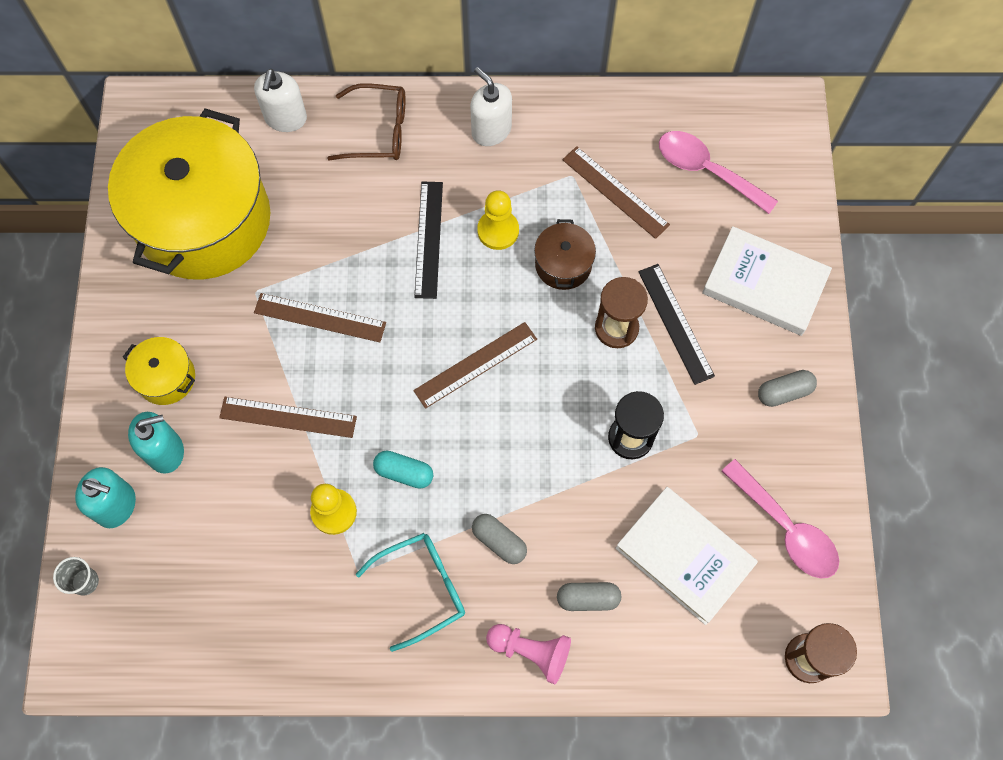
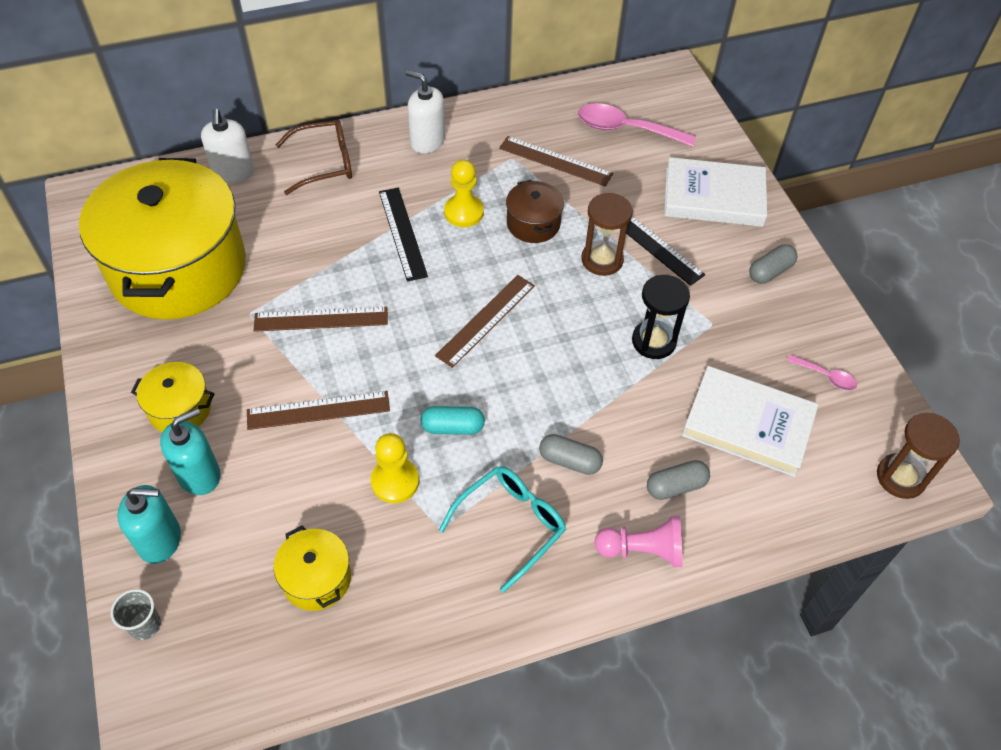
camera: 20 degrees left, 15 degrees down
pink spoon [722,459,839,579] -> pink spoon [787,354,857,390], size x0.50
none -> yellow pot [274,526,351,611]

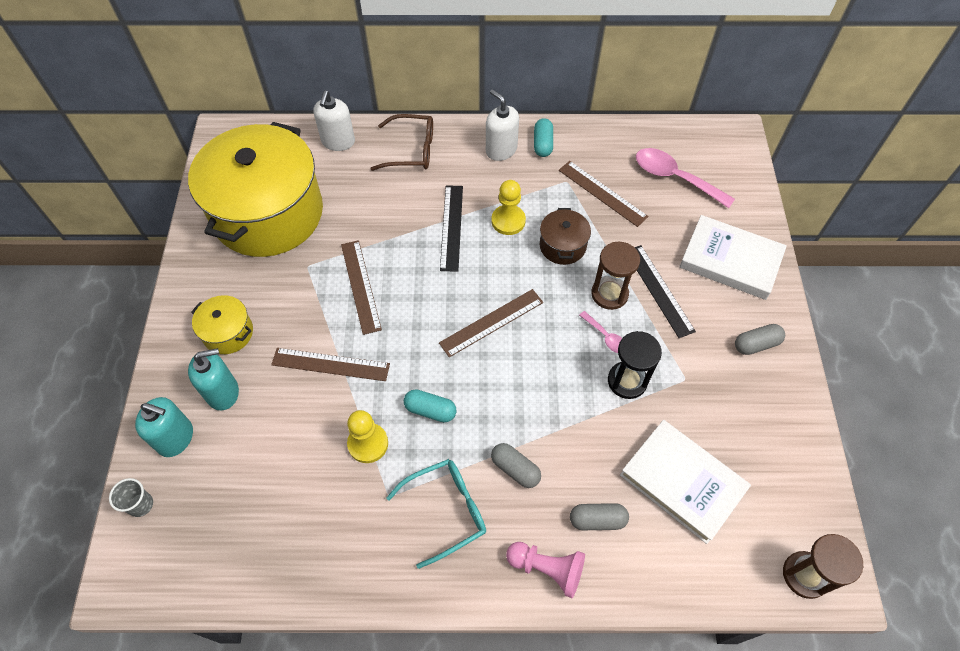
camera: 20 degrees right, 5 degrees up
brown ruler [254,307,388,332] -> brown ruler turned 60 degrees clockwise [341,240,382,335]
yellow pot [274,526,351,611] -> none
pink spoon [787,354,857,390] -> pink spoon moved to [579,311,622,353]
none -> turquoise capsule [534,118,553,157]

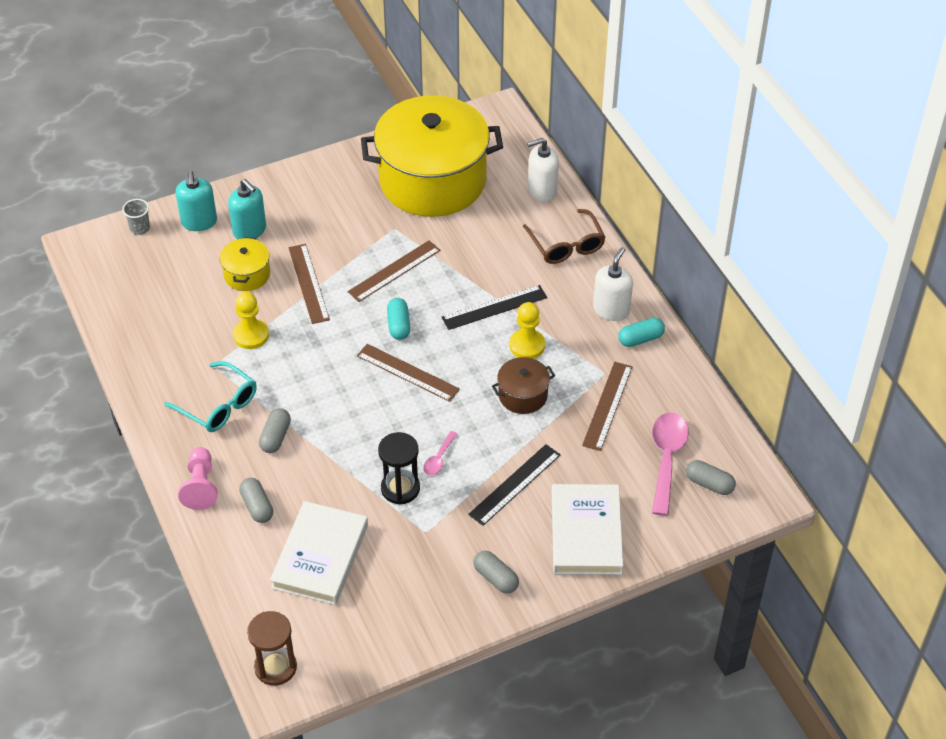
camera: 65 degrees right, 10 degrees down
yellow pot [191,295,253,354] -> yellow pot moved to [220,237,270,291]
turquoise capsule [404,389,457,423] -> turquoise capsule moved to [387,298,410,340]
brown hourglass [591,242,640,310] -> none
none -> grey capsule [686,460,736,495]

